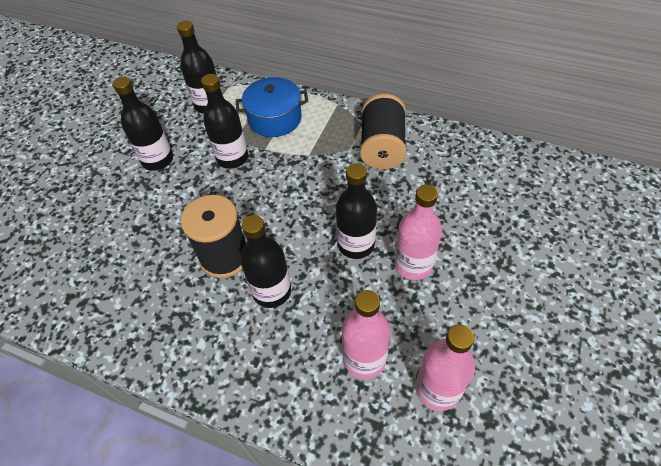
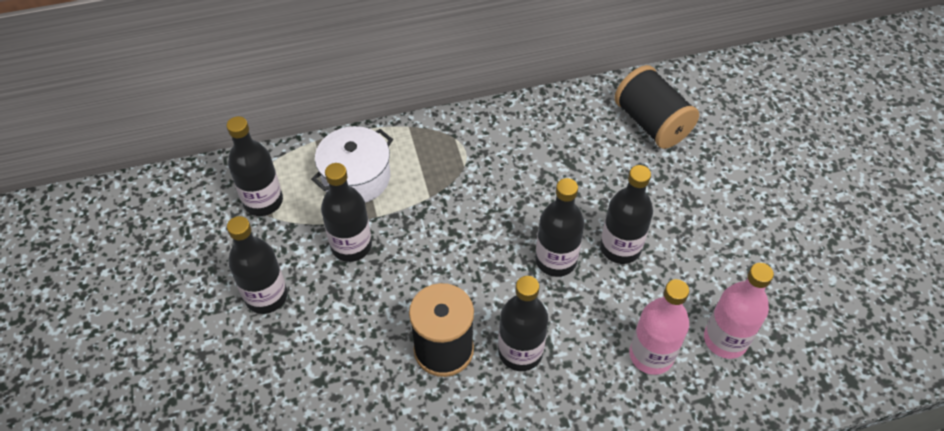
camera: 40 degrees left, 0 degrees up
blue pot [236,77,308,137] -> white pot [311,126,393,203]
black spool [360,94,407,169] -> black spool moved to [614,65,699,149]
pink bottle [395,184,442,280] -> black bottle [600,165,653,264]

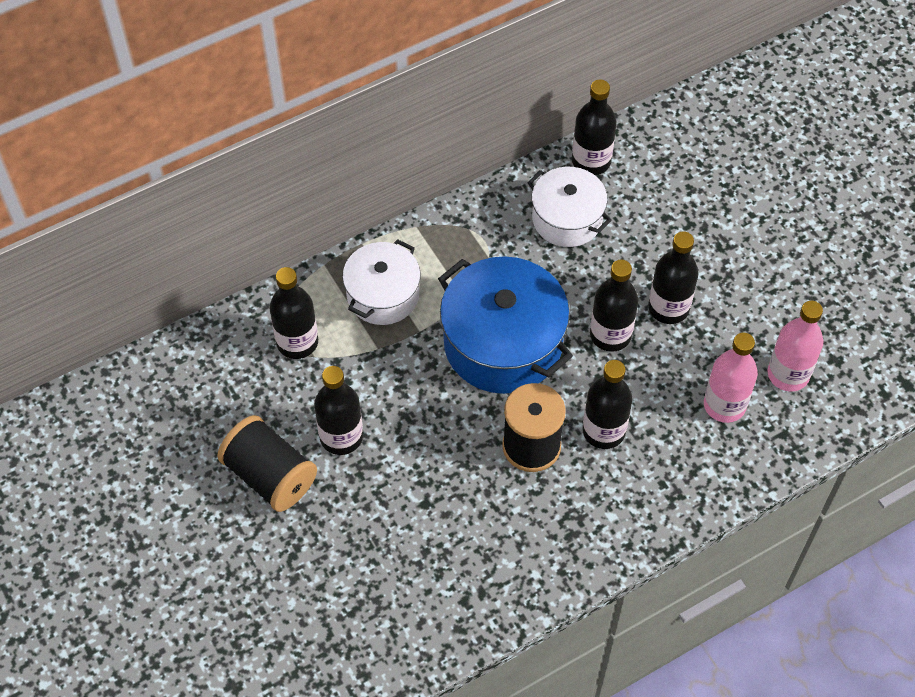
camera: 15 degrees left, 5 degrees up
black bottle [321,163,372,262] -> black bottle moved to [572,79,617,175]
black spool [614,65,699,149] -> black spool moved to [217,415,317,512]
none -> blue pot [438,257,573,394]
none -> white pot [527,167,612,247]

